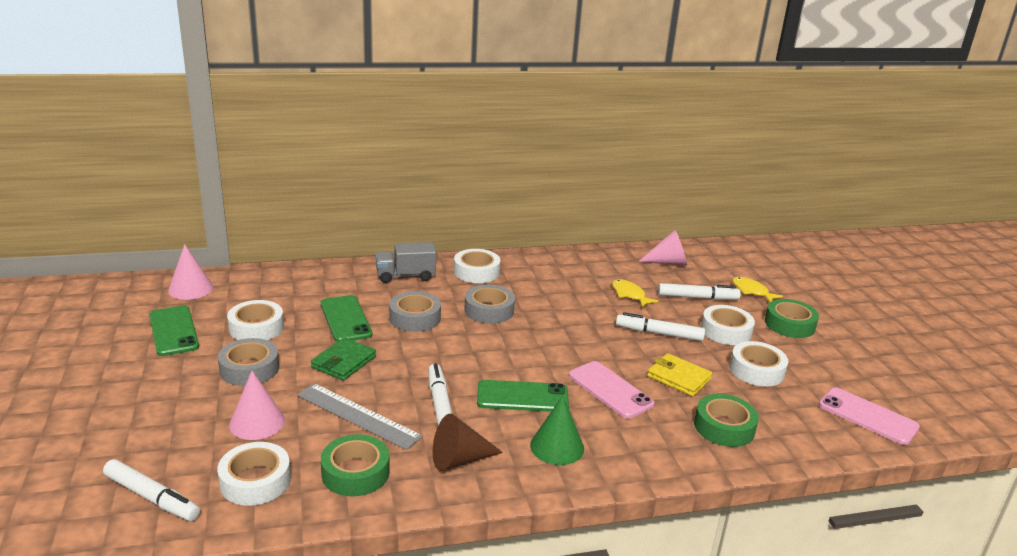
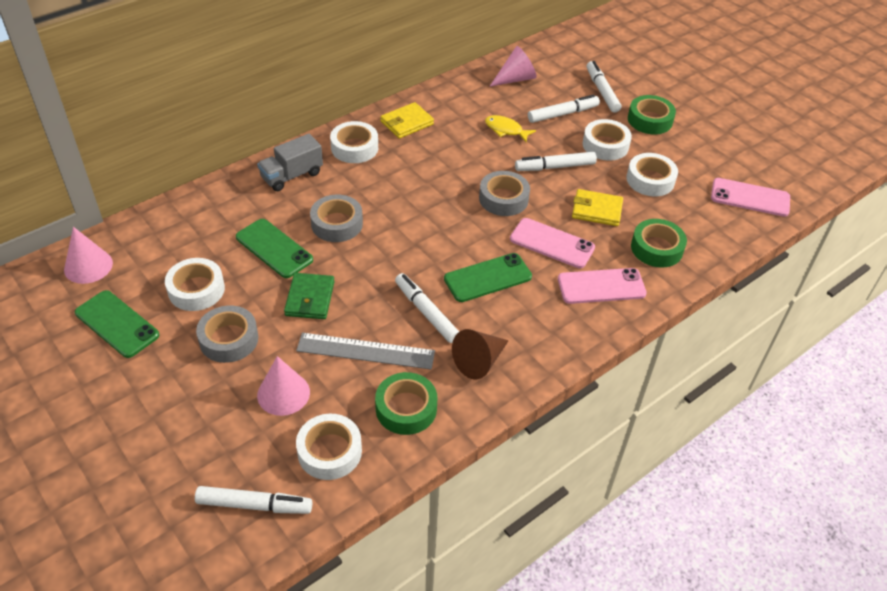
camera: 25 degrees left, 20 degrees up
grey tape [464,284,515,324] -> grey tape moved to [479,171,530,216]
green cone [530,395,584,465] -> none
yellow fish [732,277,783,302] -> white marker [587,61,621,113]
none -> yellow wallet [380,102,434,139]
none -> pink phone [558,268,647,304]

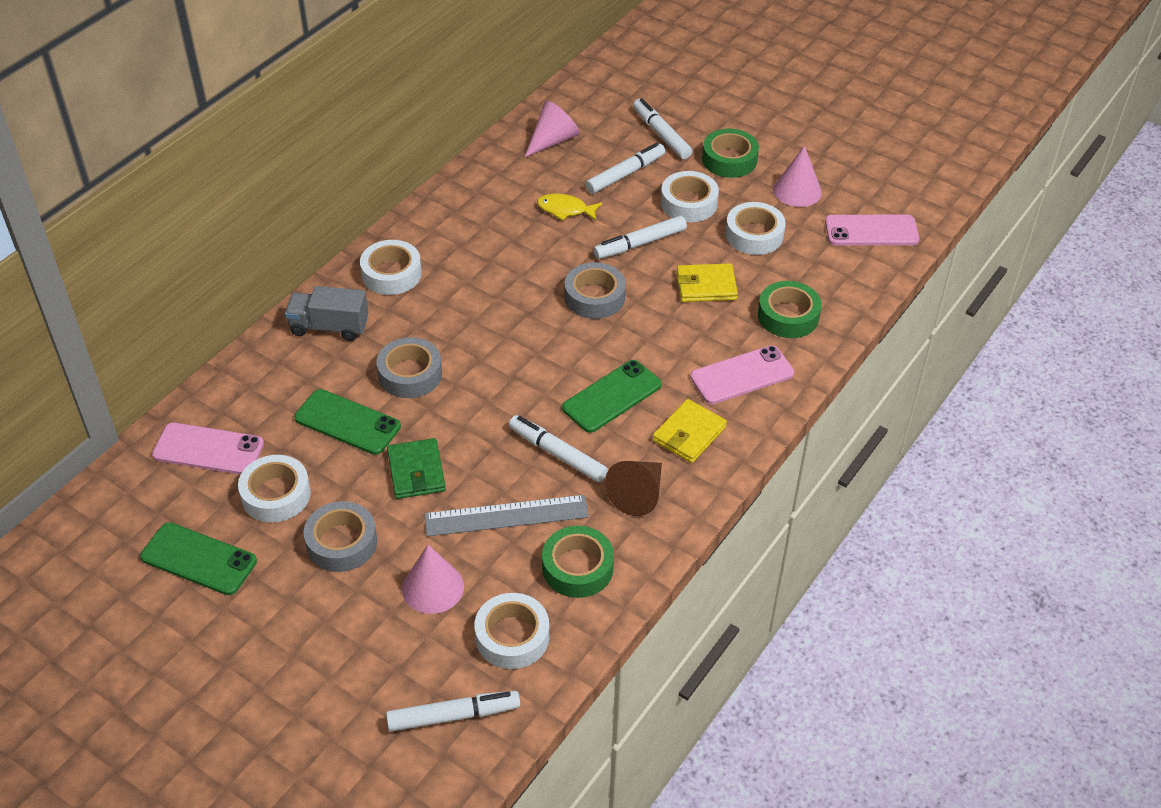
camera: 15 degrees left, 0 degrees up
pink cone [64,227,113,284] -> pink cone moved to [773,146,822,207]
grey truck [257,134,323,191] -> grey truck turned 60 degrees clockwise [285,286,368,341]
yellow wallet [380,102,434,139] -> yellow wallet moved to [653,399,727,463]
pink phone [510,218,595,268] -> pink phone moved to [152,423,264,475]

